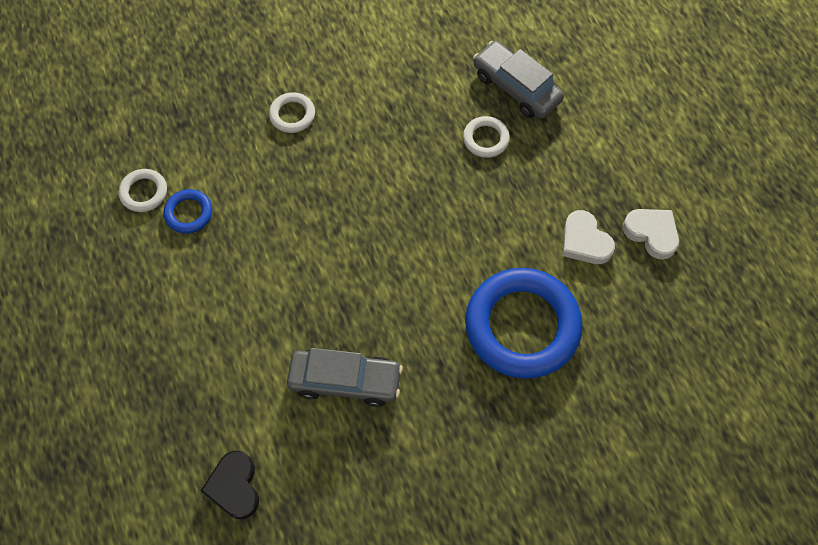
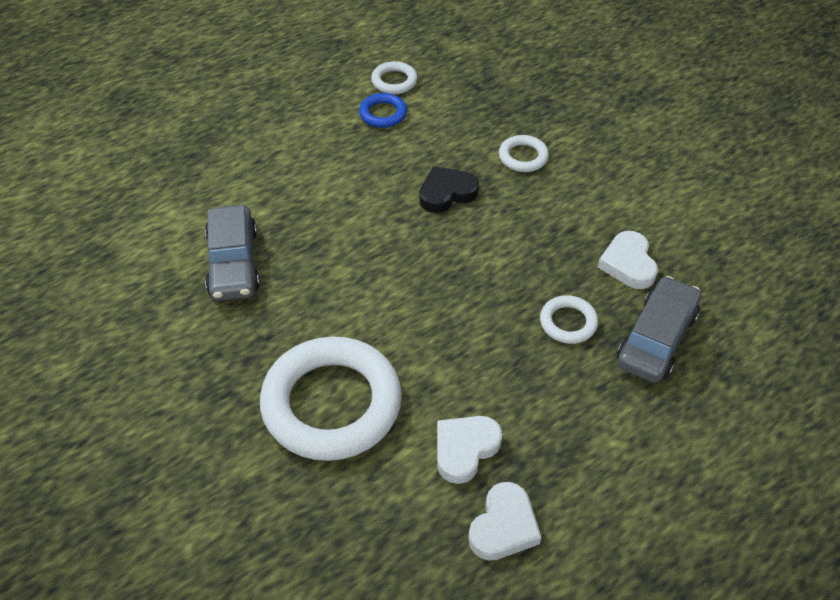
camera: 75 degrees right, 15 degrees down
black heart [201,451,259,519] -> black heart moved to [420,166,479,213]
blue ring [465,268,583,379] -> white ring [260,336,402,461]
none -> white heart [598,231,658,289]

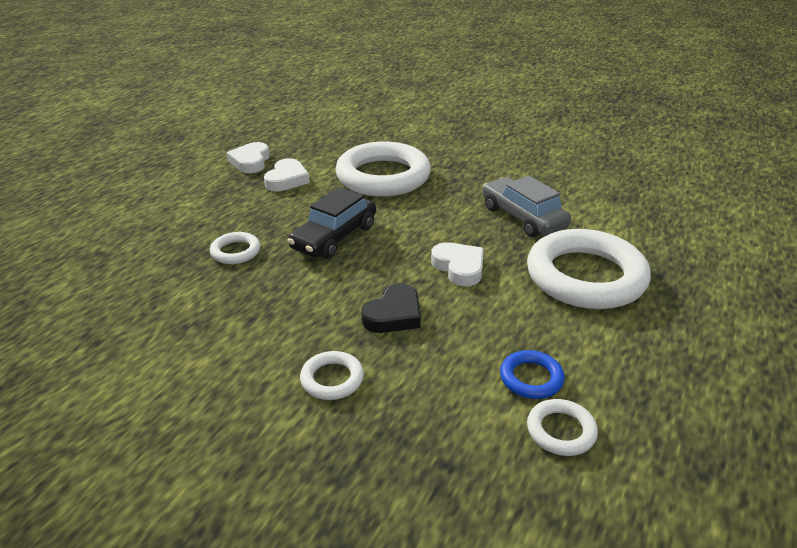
camera: 155 degrees right, 15 degrees down
white heart [598,231,658,289] -> white heart moved to [431,242,484,286]
grey car [617,276,701,383] -> none
none -> black car [287,187,376,259]
none -> white ring [527,229,651,309]

